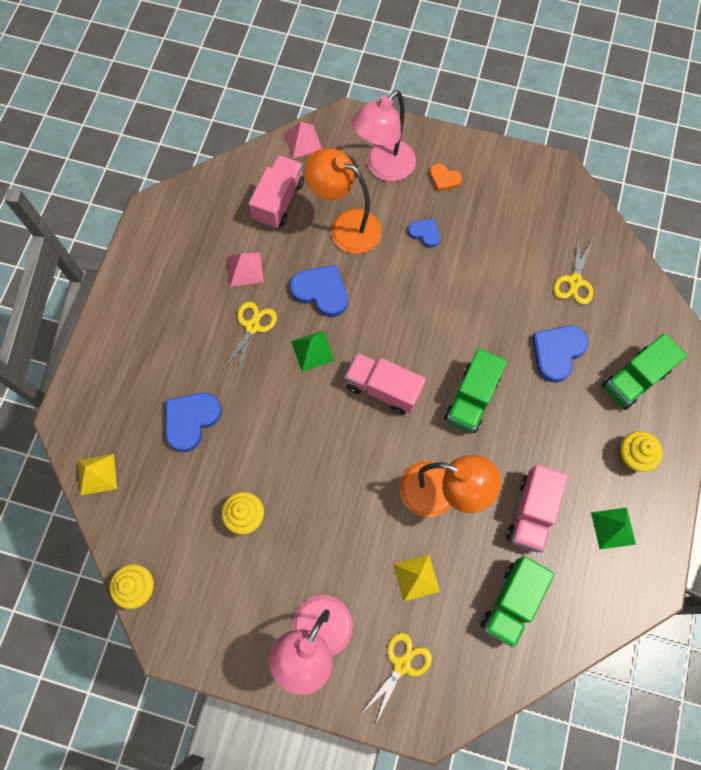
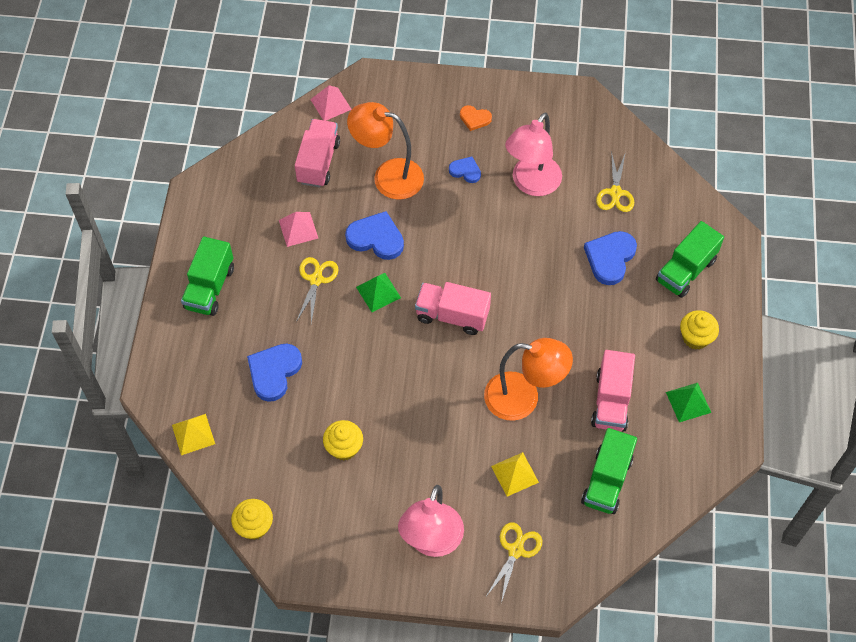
camera: 10 degrees left, 10 degrees down
pink lamp [352,90,416,182] -> pink lamp moved to [505,113,562,196]
green truck [444,349,507,433] -> green truck moved to [181,237,234,316]

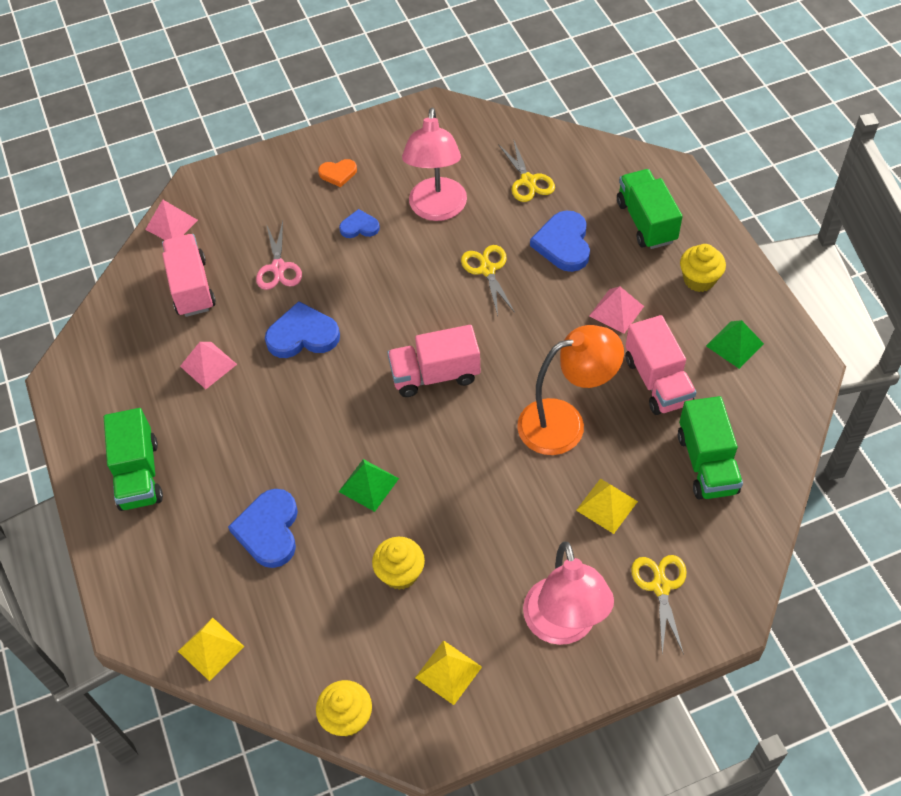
camera: 25 degrees left, 5 degrees down
yellow scissors [296,257,338,323] -> yellow scissors moved to [461,245,515,316]
orange lamp [347,102,424,200] -> pink scissors [256,221,302,290]
green pyramid [356,273,401,312] -> green pyramid moved to [339,459,399,512]
green truck [656,221,724,298] -> green truck turned 150 degrees clockwise [617,169,683,249]
none -> yellow pyramid [415,640,482,705]
none -> pink pyramid [589,286,644,333]

